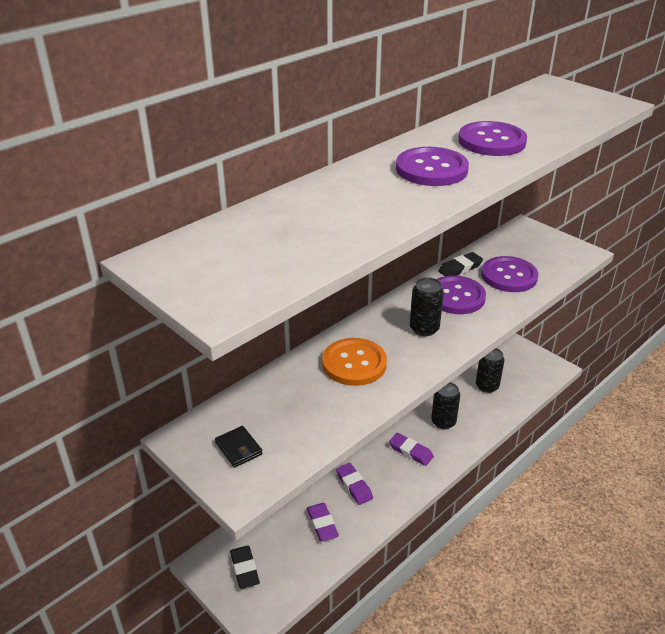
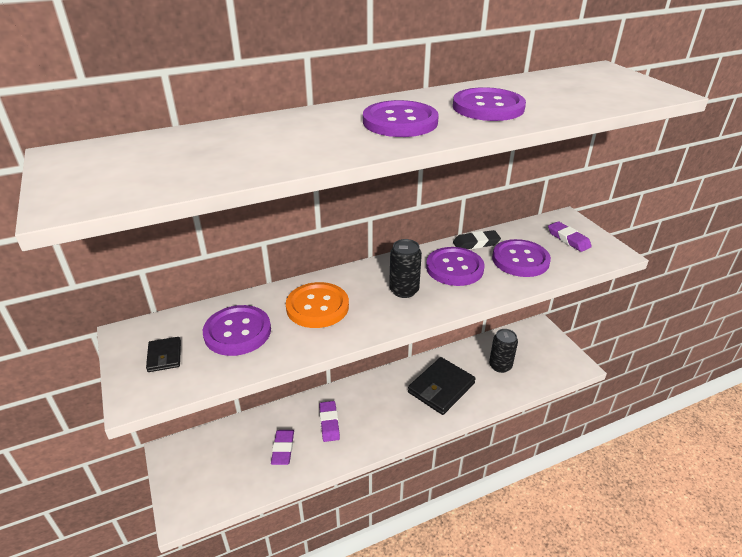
camera: 20 degrees right, 0 degrees up
black eraser [230,545,260,589] -> none
purple eraser [389,433,434,466] -> purple eraser moved to [548,221,592,252]
black can [431,382,460,429] -> black wallet [408,357,476,415]
none -> purple button [203,305,271,356]

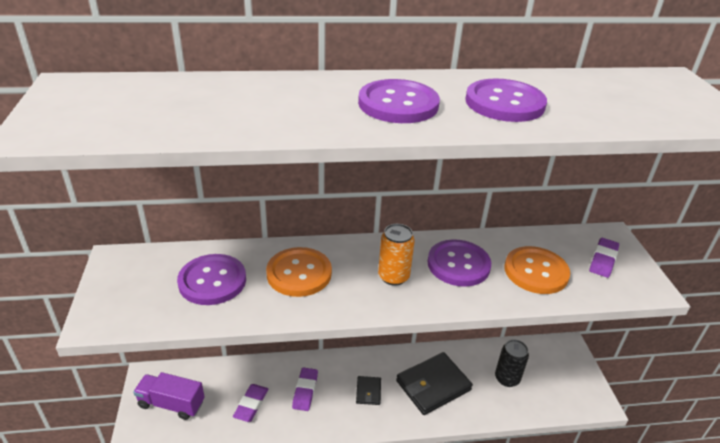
camera: 15 degrees right, 0 degrees up
black wallet [146,337,181,372] -> black wallet moved to [356,376,381,405]
black can [389,239,422,298] -> orange can [378,224,415,286]
black eraser [453,230,501,249] -> none
purple button [492,239,551,277] -> orange button [504,246,570,294]
purple eraser [548,221,592,252] -> purple eraser turned 45 degrees clockwise [589,238,619,278]
none -> purple truck [133,372,205,420]

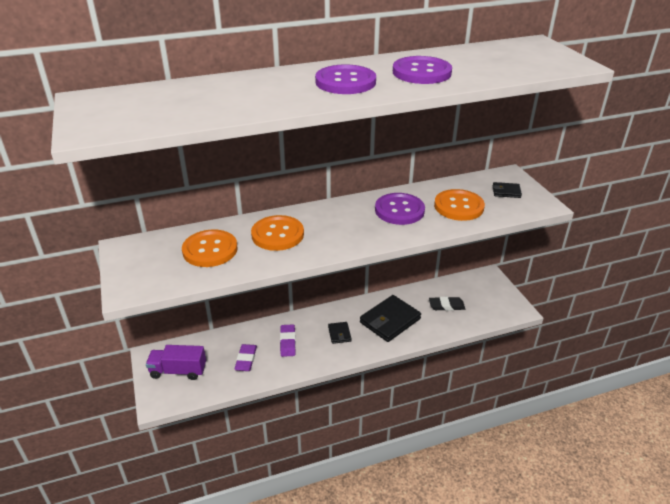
camera: 10 degrees left, 0 degrees up
purple button [177,254,246,305] -> orange button [182,229,237,267]
orange can [378,224,415,286] -> none
black can [495,340,529,387] -> black eraser [429,297,465,311]
purple eraser [589,238,619,278] -> black wallet [493,182,522,198]

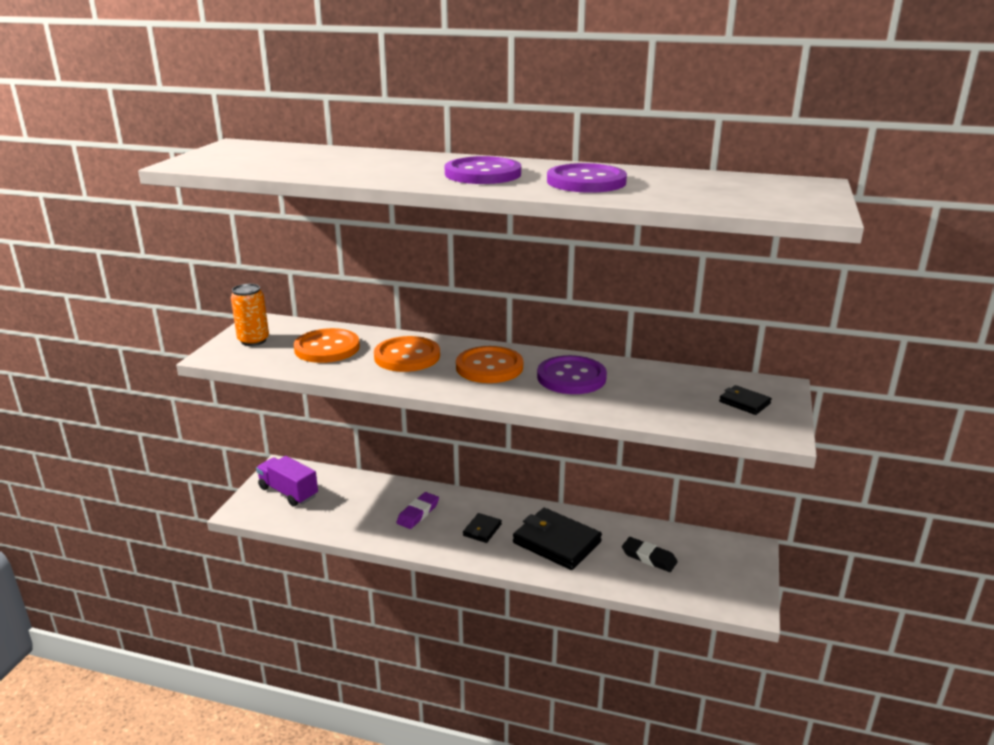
camera: 35 degrees right, 10 degrees down
purple eraser [234,344,257,371] -> none
black wallet [360,295,421,342] -> black wallet turned 45 degrees clockwise [513,508,602,570]
orange button [434,189,485,221] -> orange button moved to [456,346,523,383]
none -> orange can [231,284,269,346]

